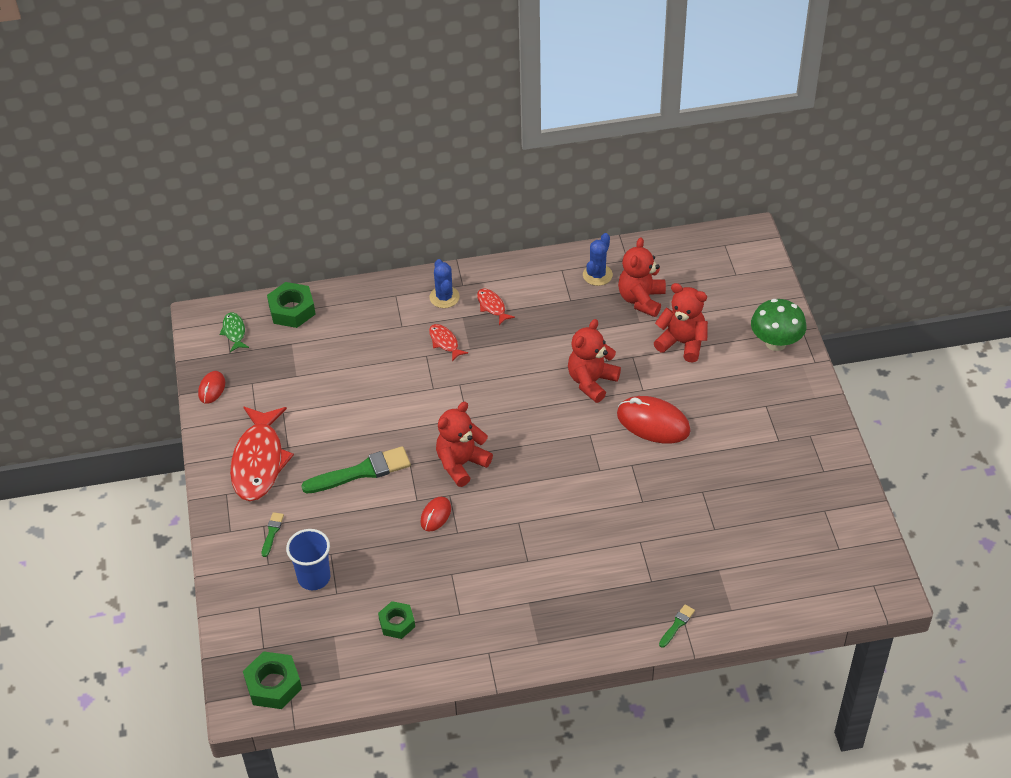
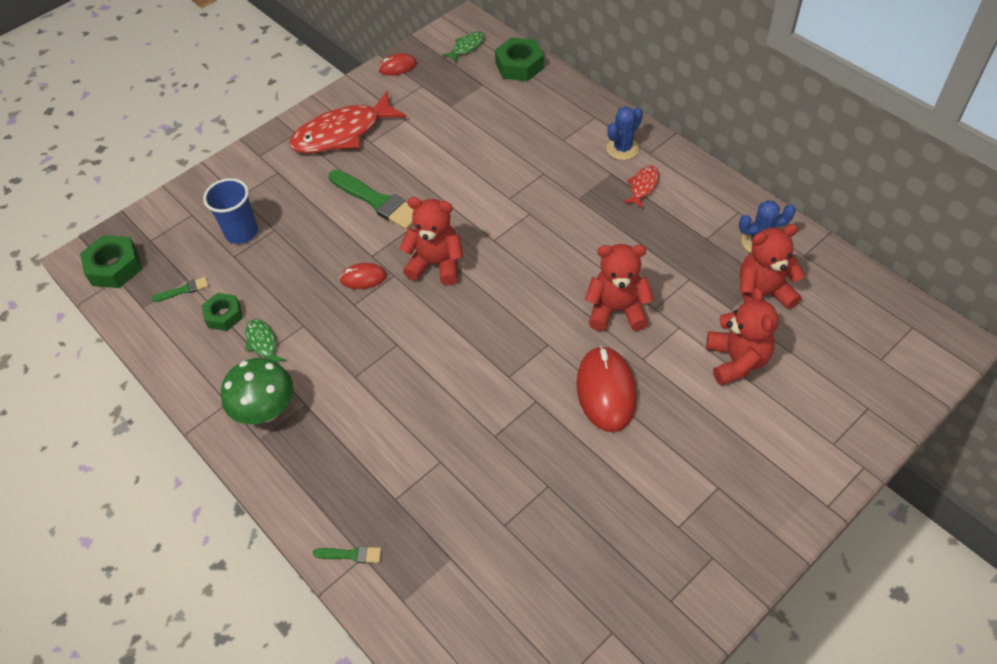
camera: 60 degrees right, 5 degrees up
green brush [262,512,284,557] -> green brush moved to [152,277,209,302]
red fish [429,324,468,362] -> none
green mushroom [751,299,806,351] -> green mushroom moved to [221,358,293,424]
none -> green fish [245,319,286,362]

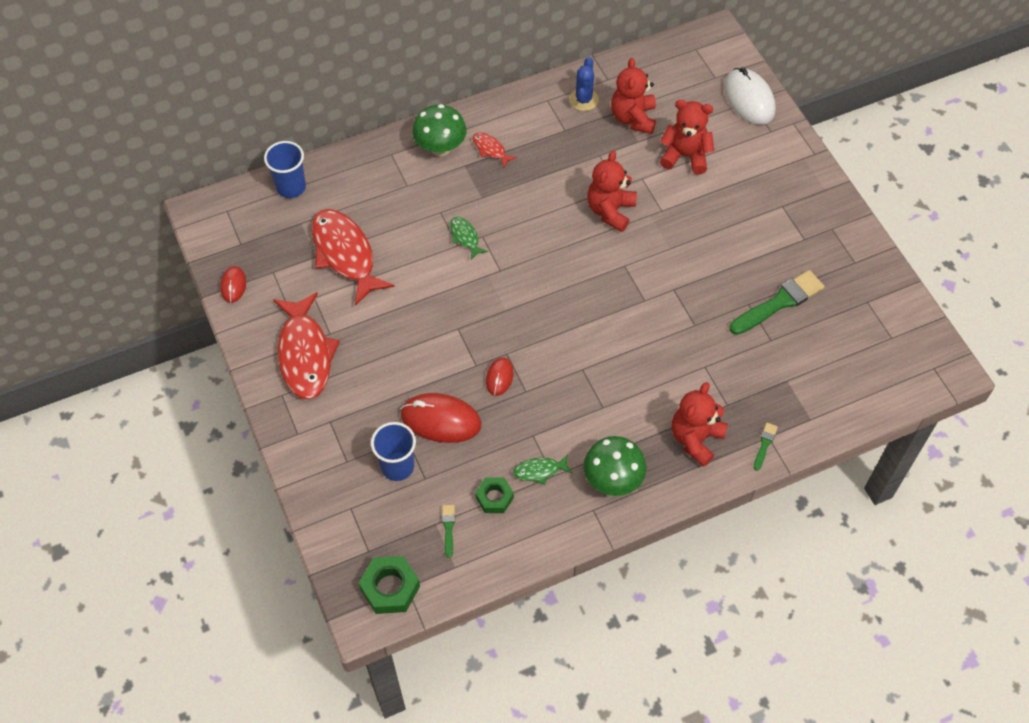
camera: 75 degrees left, 5 degrees up
green brush [329,170,414,230] -> green brush moved to [730,270,825,335]
red teddy bear [399,197,463,285] -> red teddy bear moved to [672,382,728,467]
green fish [442,31,485,63] -> green fish moved to [450,217,488,259]
green nut [495,37,544,81] -> blue cup [264,141,306,198]
red mouse [576,346,637,432] -> red mouse moved to [401,393,481,443]
blue cactus [606,106,643,160] -> green mushroom [412,104,467,156]
none -> red fish [312,209,395,306]
none -> white mouse [724,67,776,125]

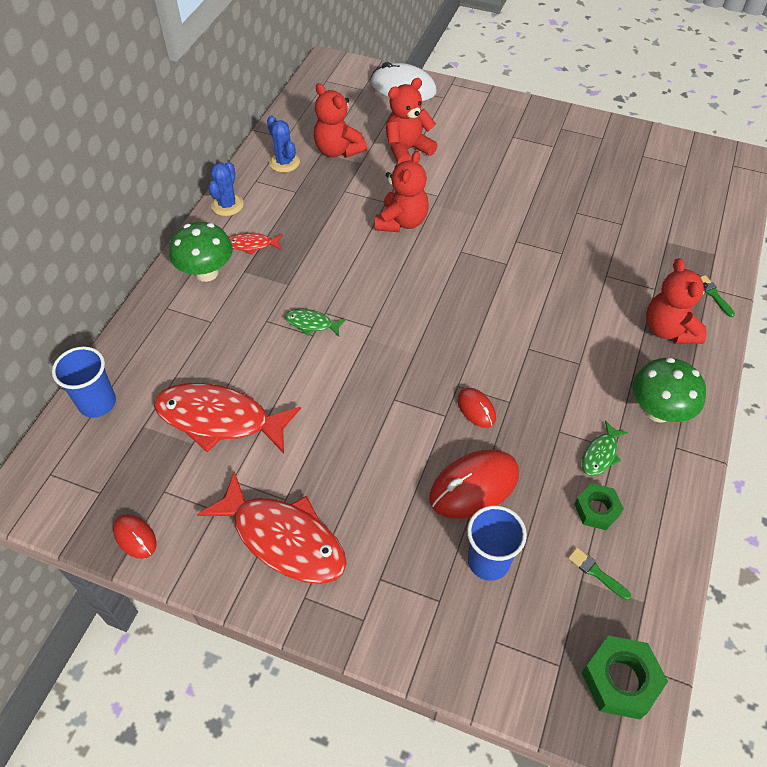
camera: 45 degrees left, 5 degrees down
red teddy bear [587,150,637,232] -> red teddy bear turned 135 degrees counterclockwise [375,151,429,232]
green brush [730,270,825,335] -> none
none -> blue cactus [208,161,244,216]

